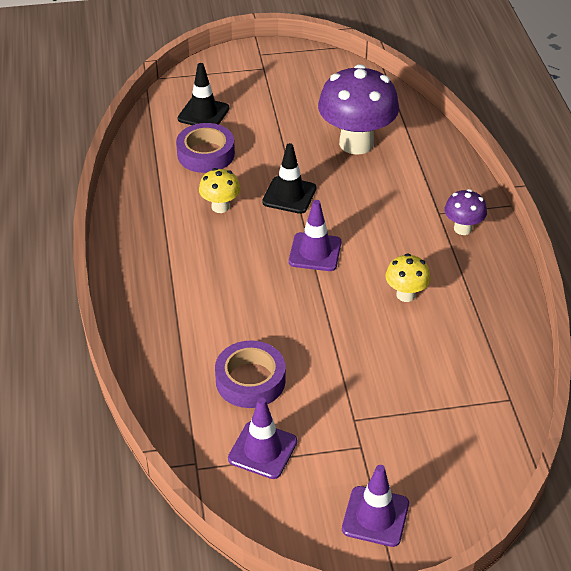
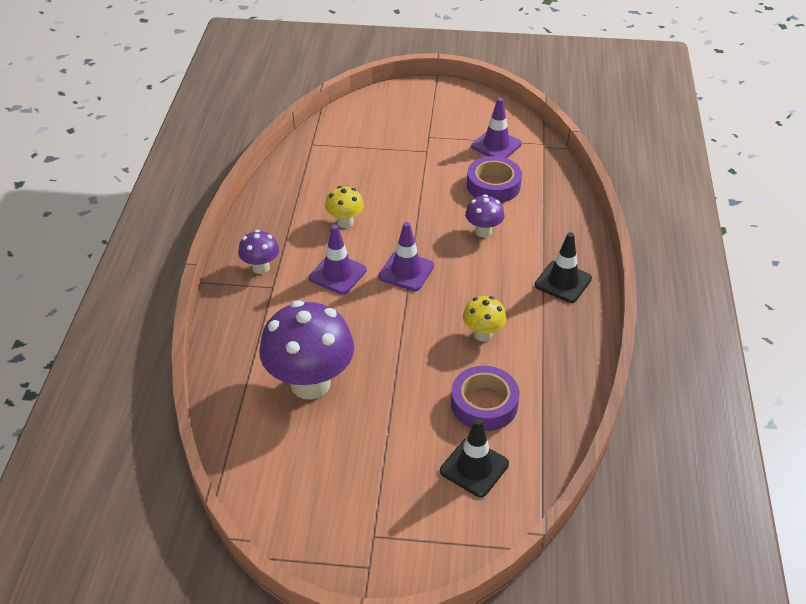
camera: 165 degrees left, 0 degrees up
black traffic cone [262,143,316,214] -> black traffic cone moved to [535,232,592,303]
purple traffic cone [342,465,409,547] -> purple traffic cone moved to [309,225,367,295]
none -> purple mushroom [465,194,505,237]

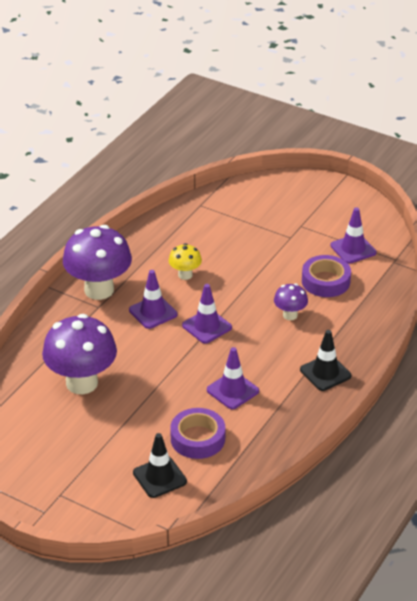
camera: 25 degrees right, 5 degrees down
purple mushroom [238,230,279,274] -> purple mushroom [63,225,132,300], size x2.04
yellow mushroom [463,296,506,341] -> purple traffic cone [207,347,259,409]

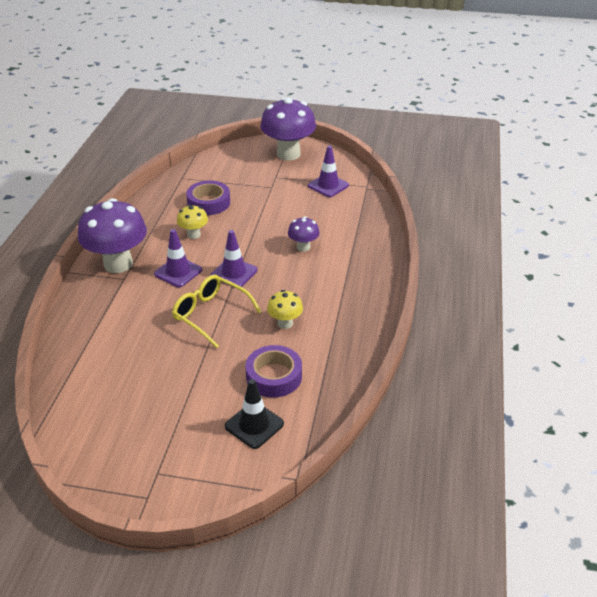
camera: 20 degrees left, 0 degrees up
purple mushroom [42,314,117,394] -> purple mushroom moved to [260,98,316,161]
purple traffic cone [207,347,259,409] -> yellow mushroom [267,290,303,329]
black traffic cone [300,330,351,391] -> none
purple tape [302,255,351,297] -> purple tape moved to [186,181,230,215]
none -> yellow glasses [172,275,261,348]

